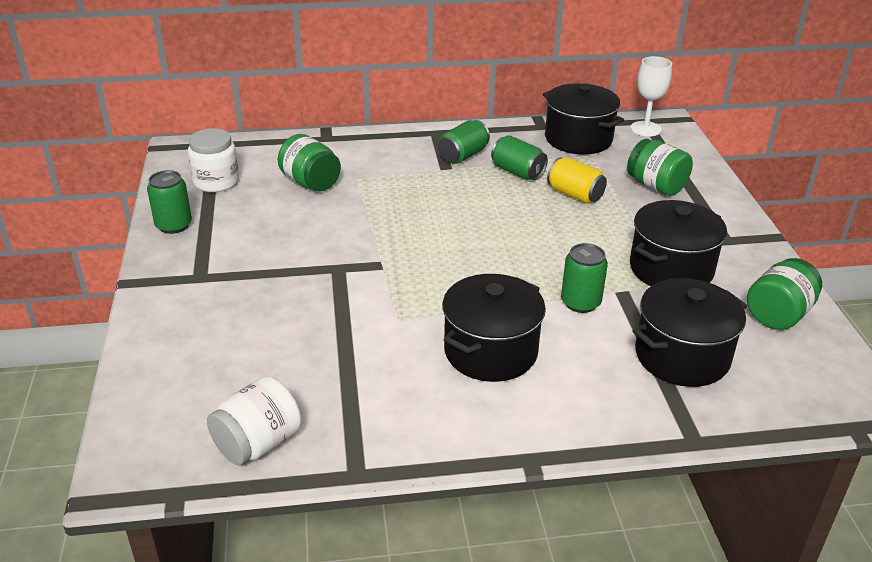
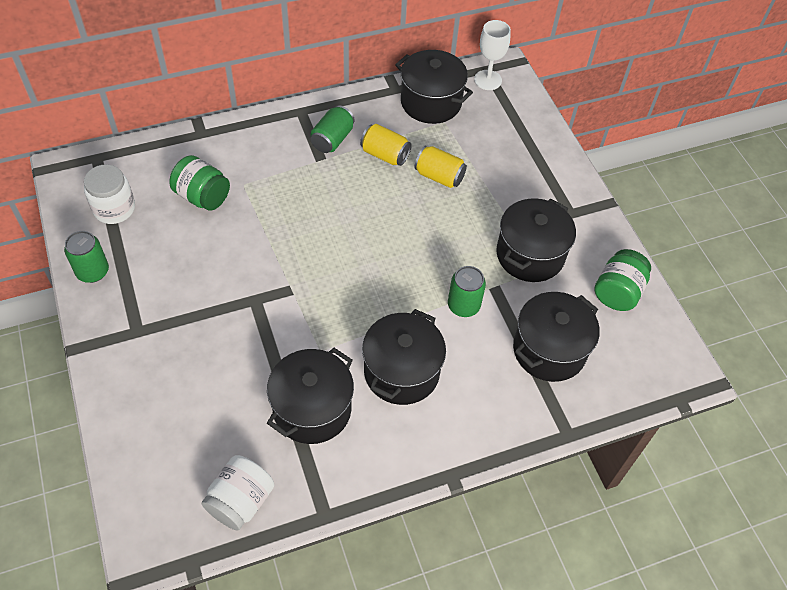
camera: 15 degrees left, 20 degrees up
green can [491,135,548,180] -> yellow can [360,124,412,166]
green jar [627,139,693,196] -> none
none -> black pot [267,348,354,444]

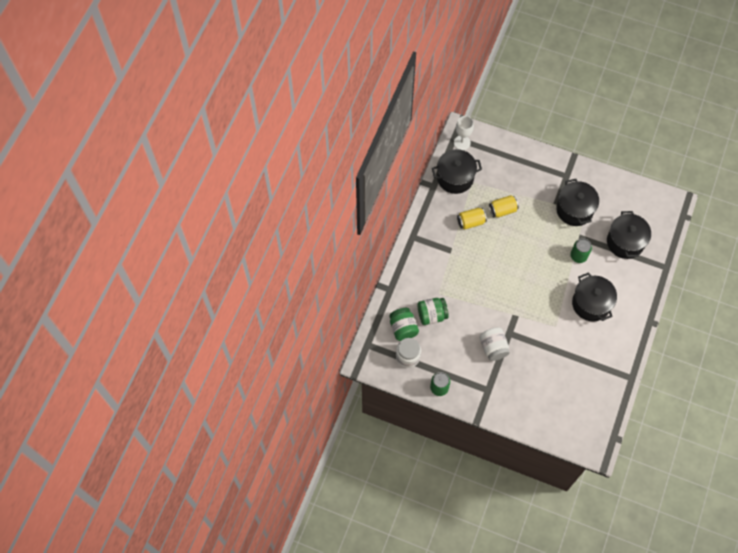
camera: 45 degrees left, 10 degrees up
white jar [201,455,274,530] -> white jar moved to [479,327,510,361]
black pot [267,348,354,444] -> none
green can [310,105,355,153] -> none
green jar [594,249,651,311] -> green jar moved to [389,308,419,341]

